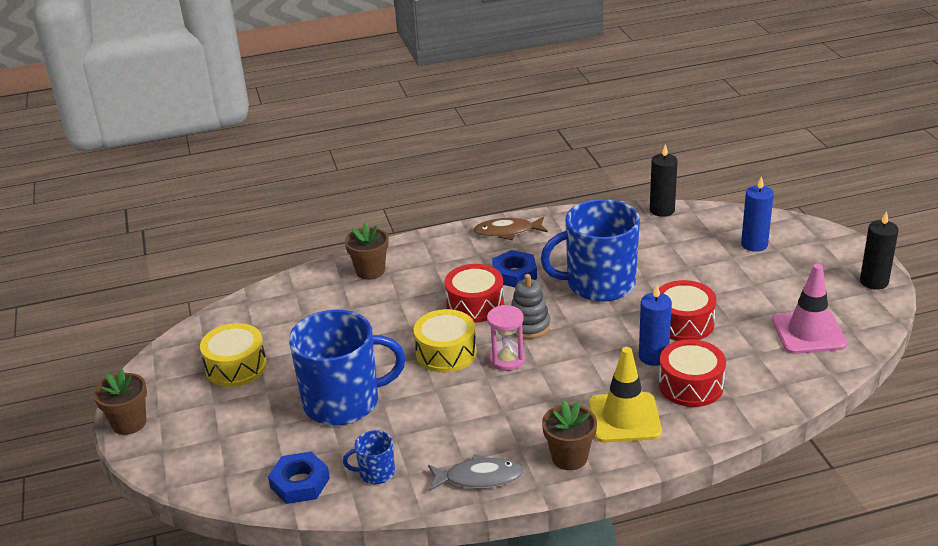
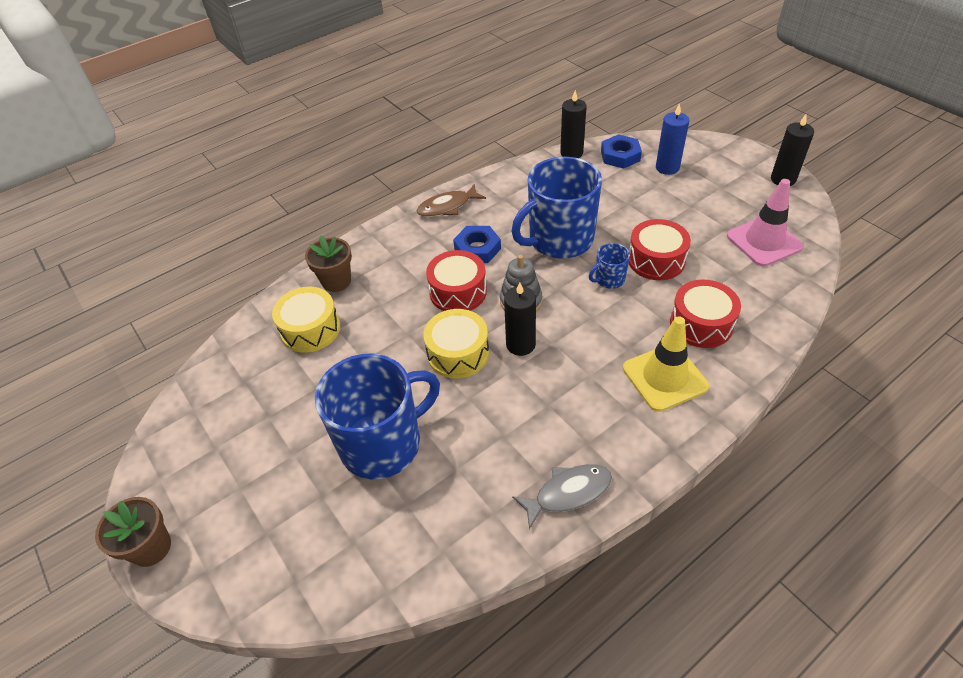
camera: 20 degrees left, 15 degrees up
yellow drum [200,323,267,387] -> yellow drum moved to [272,287,340,353]
blue nut [268,452,330,504] -> blue nut moved to [601,134,642,169]
blue mug [343,430,395,484] -> blue mug moved to [589,243,630,289]
pink hourglass [487,305,525,371] -> black candle [504,282,536,356]
brown flower pot [542,401,597,470] -> none
blue candle [639,285,672,366] -> none

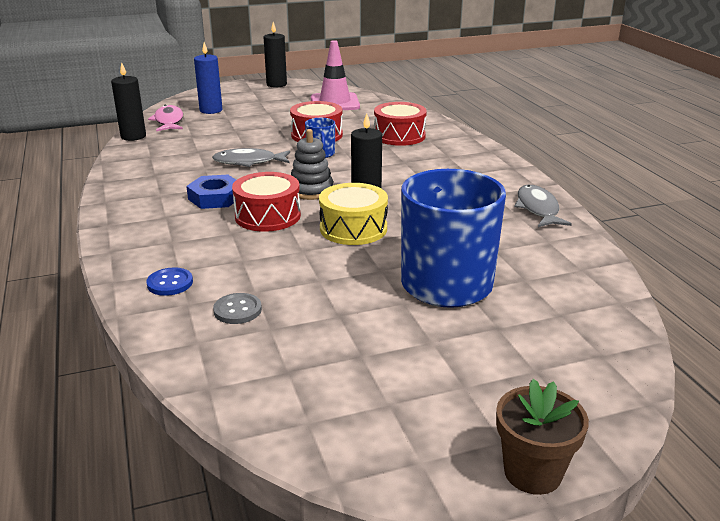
camera: 75 degrees left, 20 degrees down
yellow drum [272,287,340,353] -> grey button [213,293,262,324]
brown flower pot [305,235,352,292] -> blue button [146,267,193,296]
brown fish [416,184,486,217] -> none
blue mug [512,157,602,259] -> grey fish [212,148,290,167]
blue nut [601,134,642,169] -> pink fish [148,105,183,131]
yellow traffic cone [623,316,709,412] -> none

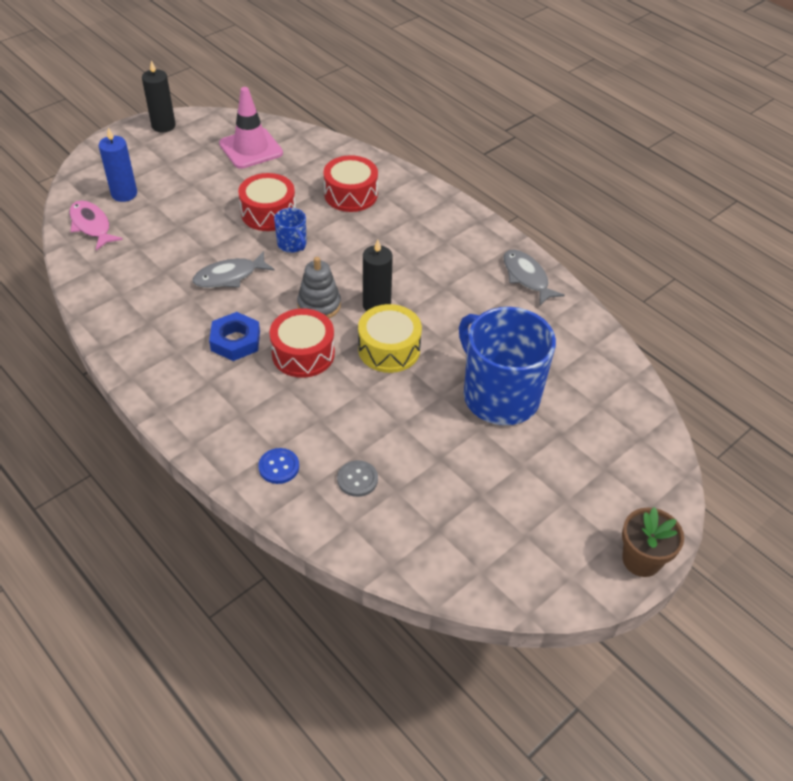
camera: 25 degrees left, 20 degrees up
black candle [111,62,146,141] -> none

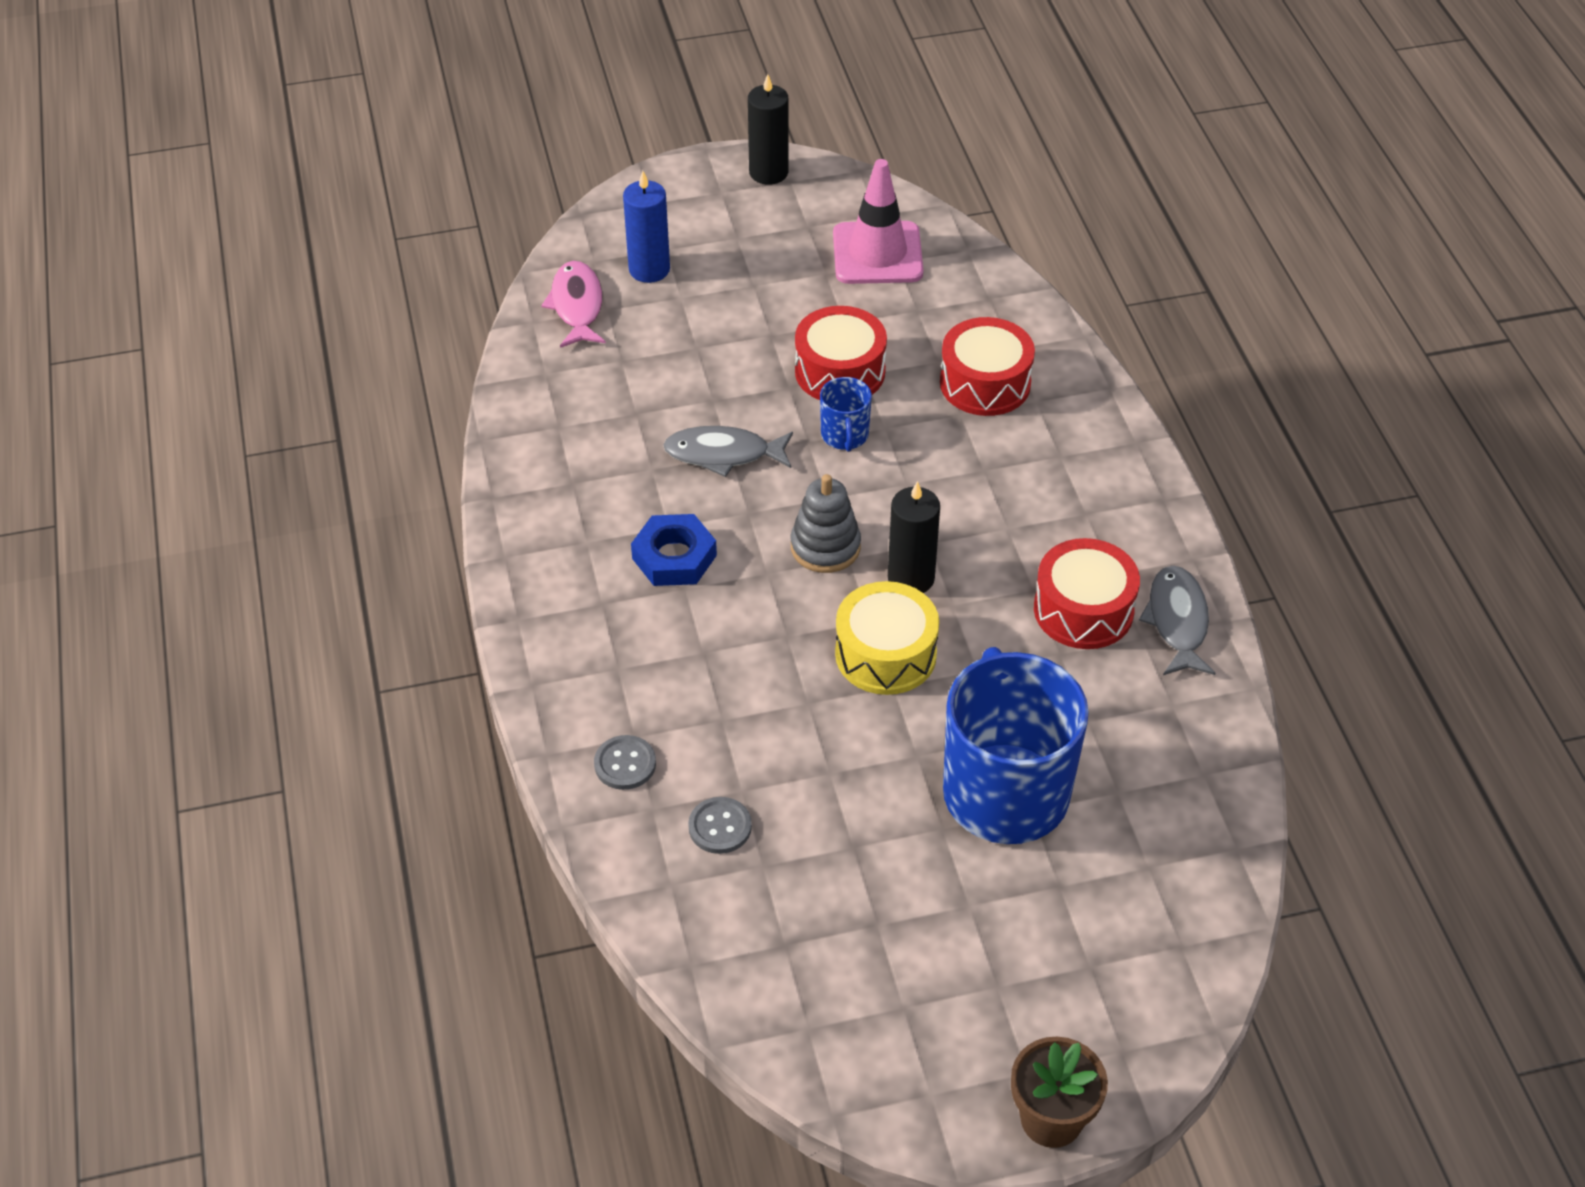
camera: 30 degrees right, 0 degrees up
blue button [258,448,299,484] -> grey button [594,735,656,790]
red drum [269,308,335,378] -> red drum moved to [1034,538,1140,649]

